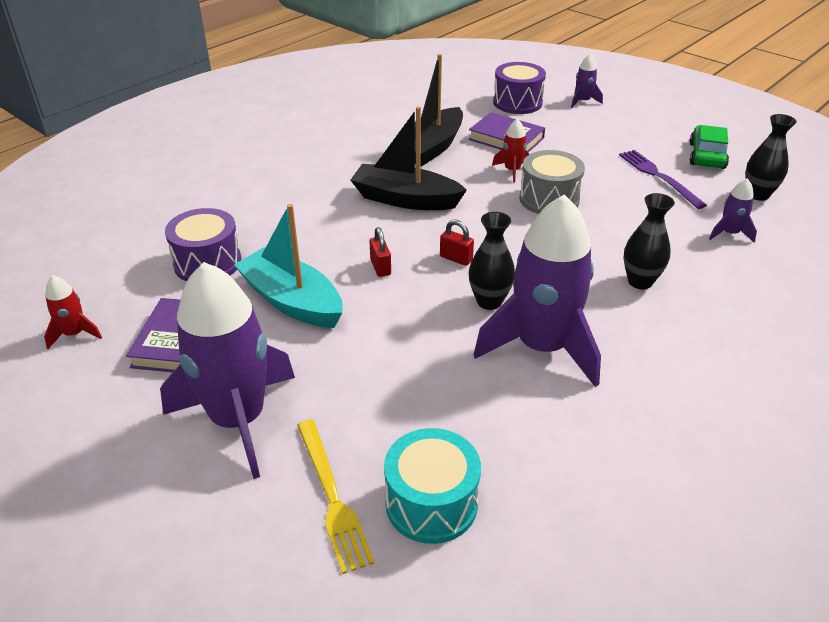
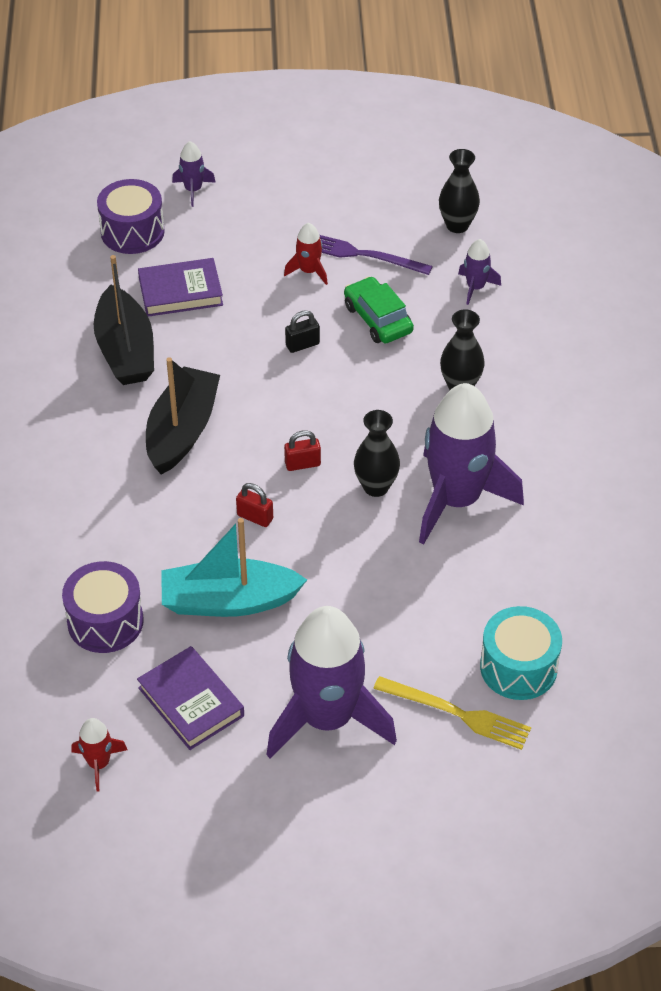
camera: 45 degrees left, 10 degrees up
black boat [351,106,467,210] -> black boat turned 135 degrees clockwise [146,357,220,475]
red rocket [492,119,529,183] -> red rocket moved to [284,222,328,285]
grey drum [520,150,585,214] -> black padlock [285,310,320,353]
green car [690,125,729,169] -> green car moved to [344,276,414,343]

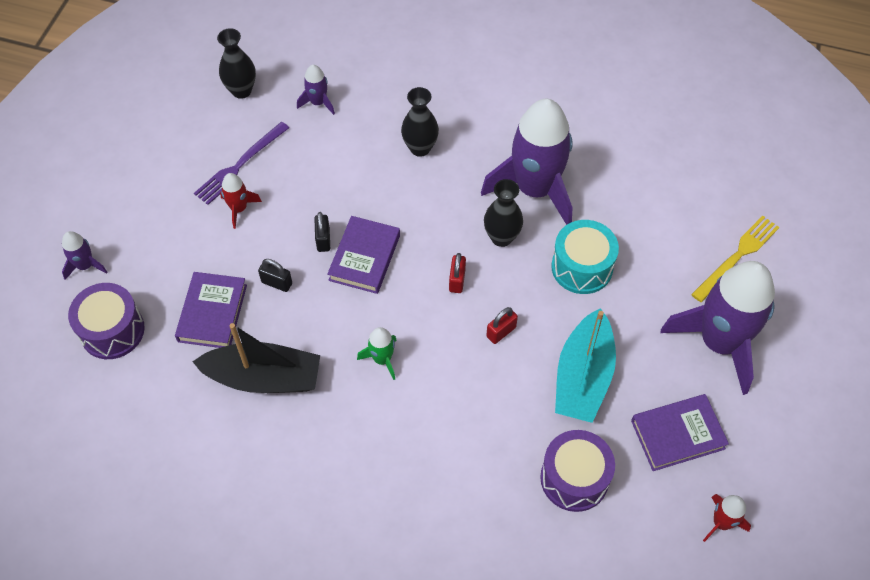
camera: 70 degrees left, 10 degrees up
black boat [146,357,220,475] -> green rocket [357,327,397,380]
green car [344,276,414,343] -> none
turquoise drum [480,606,562,700] -> turquoise drum moved to [551,220,619,294]
none -> black padlock [258,259,292,292]
none -> purple book [327,216,400,294]

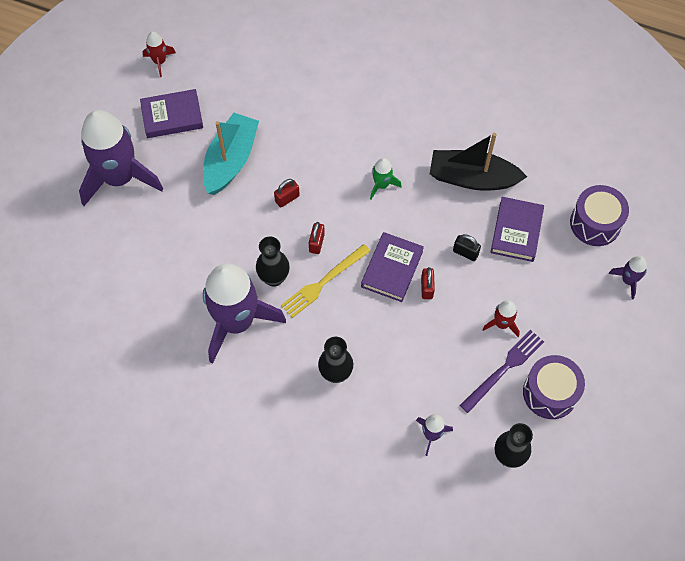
camera: 175 degrees left, 5 degrees up
black padlock [314,212,330,252] -> red padlock [421,267,435,299]
purple drum [540,430,615,512] -> purple drum moved to [523,355,585,419]
turquoise drum [551,220,619,294] -> none
yellow fork [691,216,779,302] -> yellow fork moved to [281,244,370,318]

